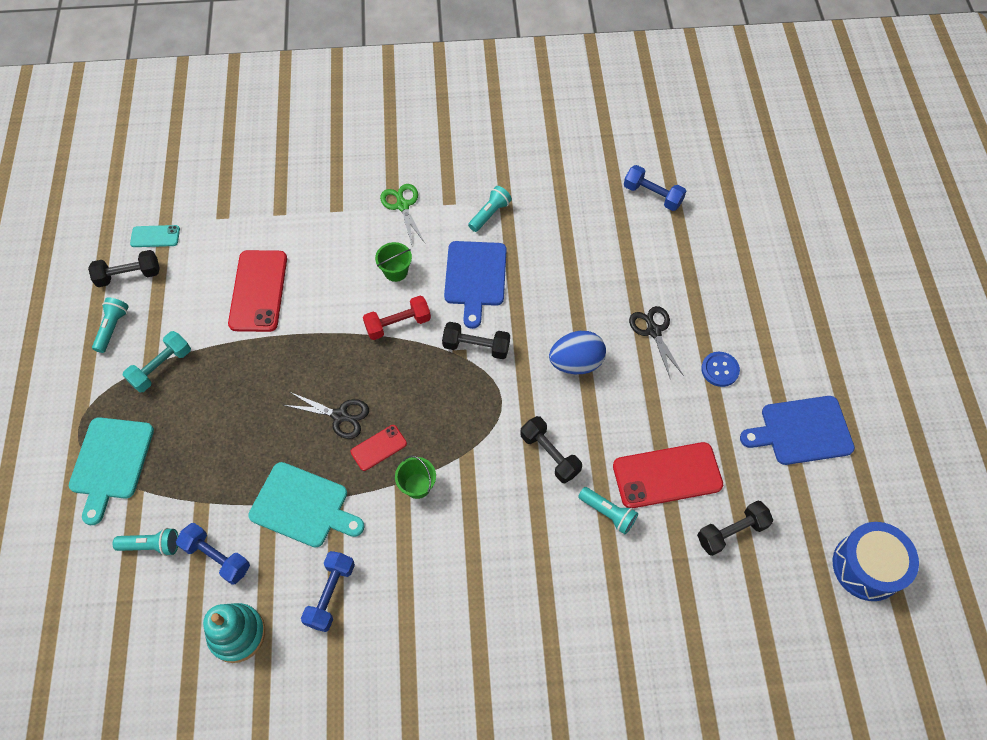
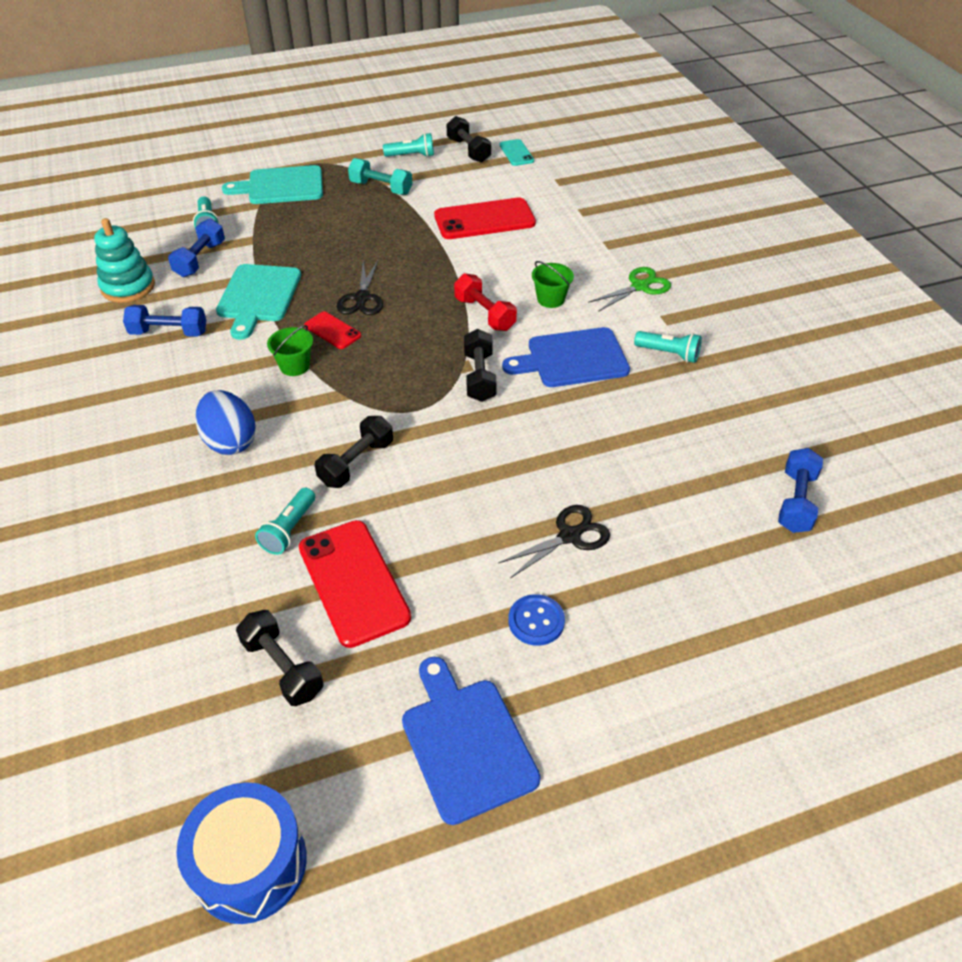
camera: 75 degrees right, 15 degrees down
blue egg [549,331,606,374] -> blue egg moved to [195,390,256,455]

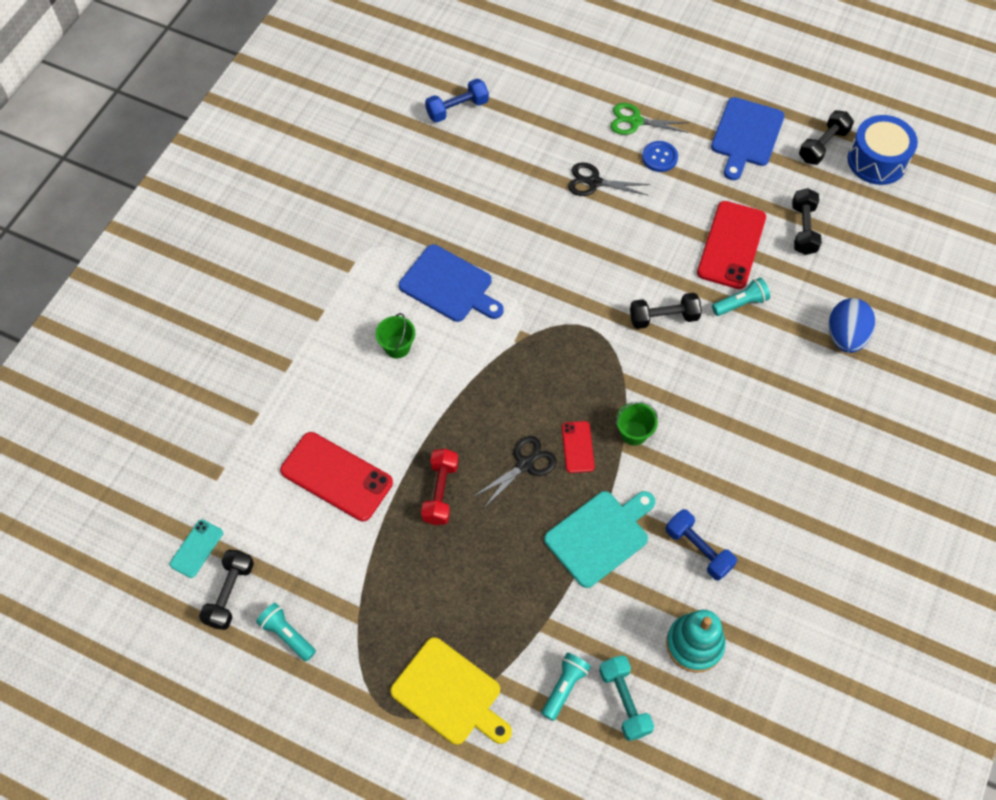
camera: 135 degrees left, 15 degrees up
blue dumbbell [168,218,225,277] -> none
blue egg [195,390,256,455] -> blue egg moved to [829,298,875,353]
turquoise cutting board [222,165,323,204] -> yellow cutting board [390,637,512,745]
turquoise dumbbell [348,158,412,195] -> turquoise dumbbell moved to [599,655,654,741]
red dumbbell [454,273,517,331] -> red dumbbell moved to [421,449,458,525]
black dumbbell [464,329,497,402] -> black dumbbell moved to [799,110,854,165]
green scissors [588,267,671,312] -> green scissors moved to [610,103,690,135]
turquoise flashlight [634,331,702,363] -> none

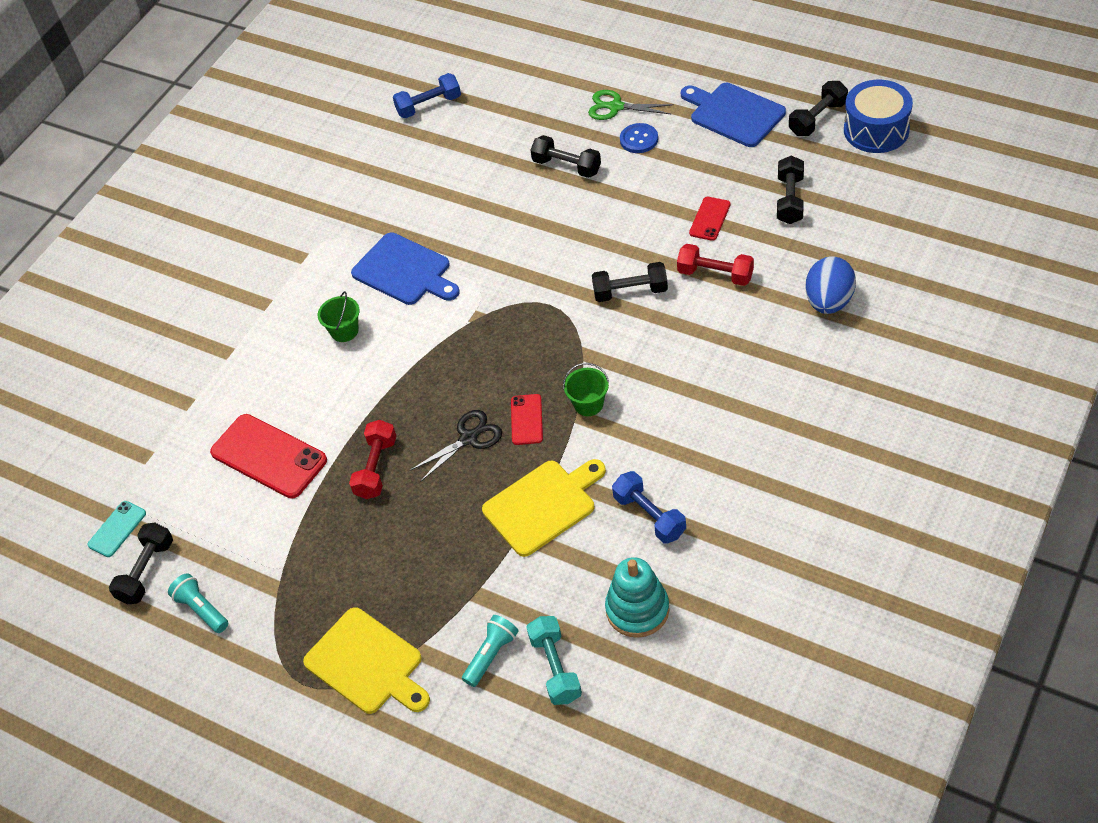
camera: 10 degrees right, 10 degrees down
turquoise cutting board [544,491,656,588] -> yellow cutting board [482,459,606,557]
black scissors [568,162,650,196] -> black dumbbell [530,135,601,178]
red phone [697,201,766,289] -> red phone [689,197,730,241], size x0.52
blue cutting board [711,97,785,180] -> blue cutting board turned 105 degrees clockwise [681,83,786,147]
turquoise flashlight [712,278,770,316] -> red dumbbell [677,244,754,286]

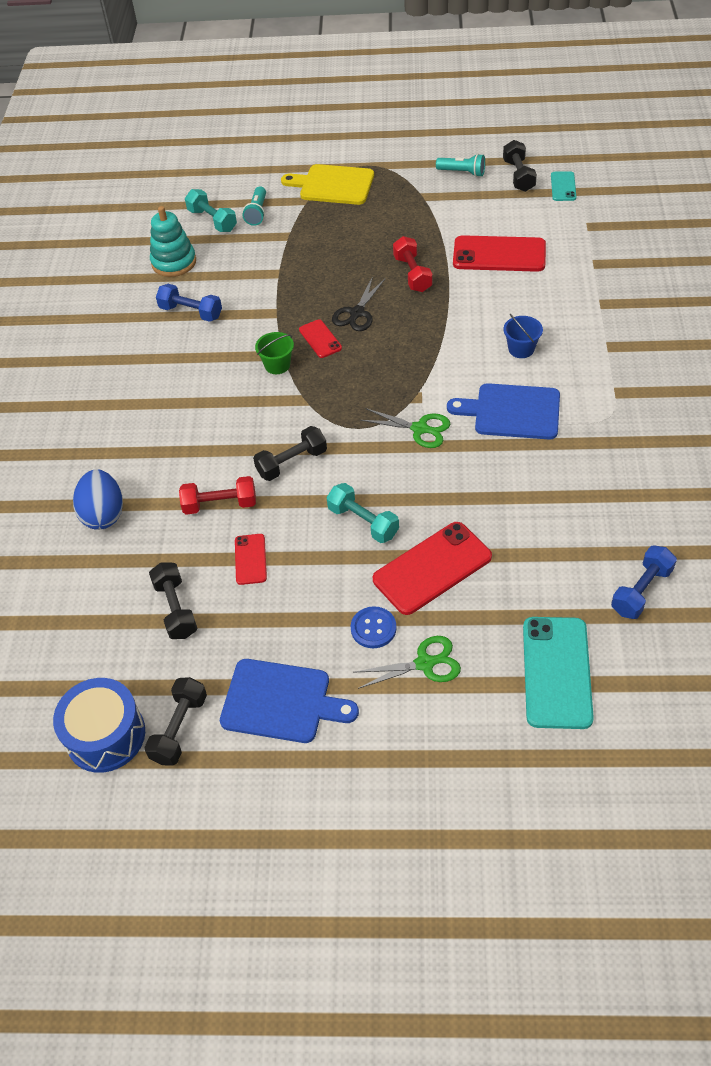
camera: 150 degrees right, 0 degrees up
green bucket [318,291,360,342] -> blue bucket [504,314,543,358]
yellow cutting board [482,459,606,557] -> none
black dumbbell [530,135,601,178] -> red phone [372,522,492,615]
none -> turquoise dumbbell [326,483,399,543]
none -> green scissors [360,408,450,448]
none -> turquoise phone [523,617,594,729]

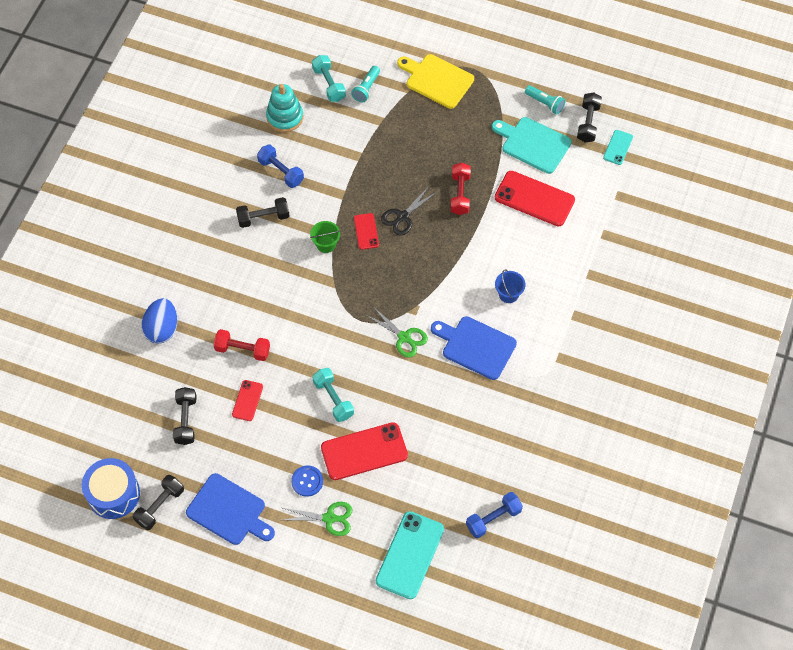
camera: 15 degrees right, 10 degrees up
black dumbbell [253,426,327,481] -> black dumbbell moved to [236,197,290,228]
none -> turquoise cutting board [492,117,572,174]

